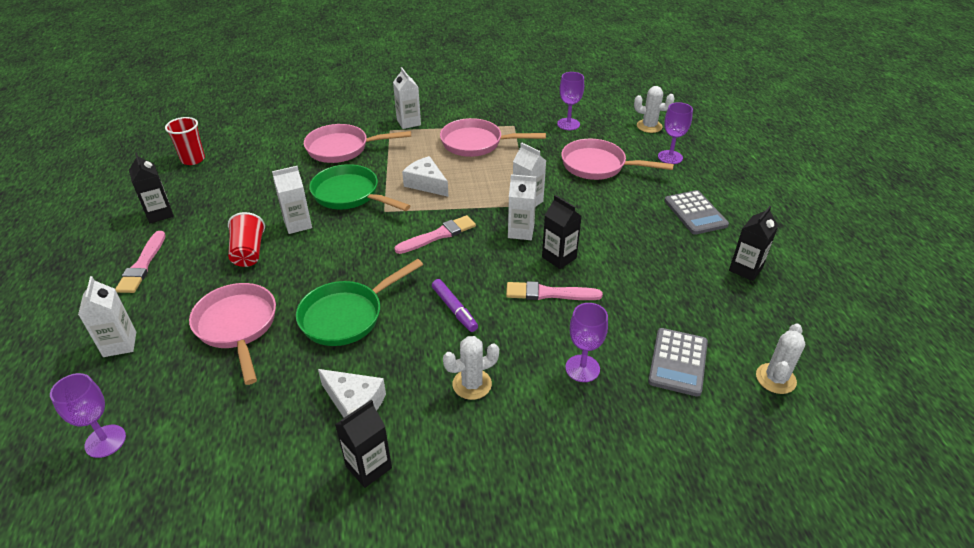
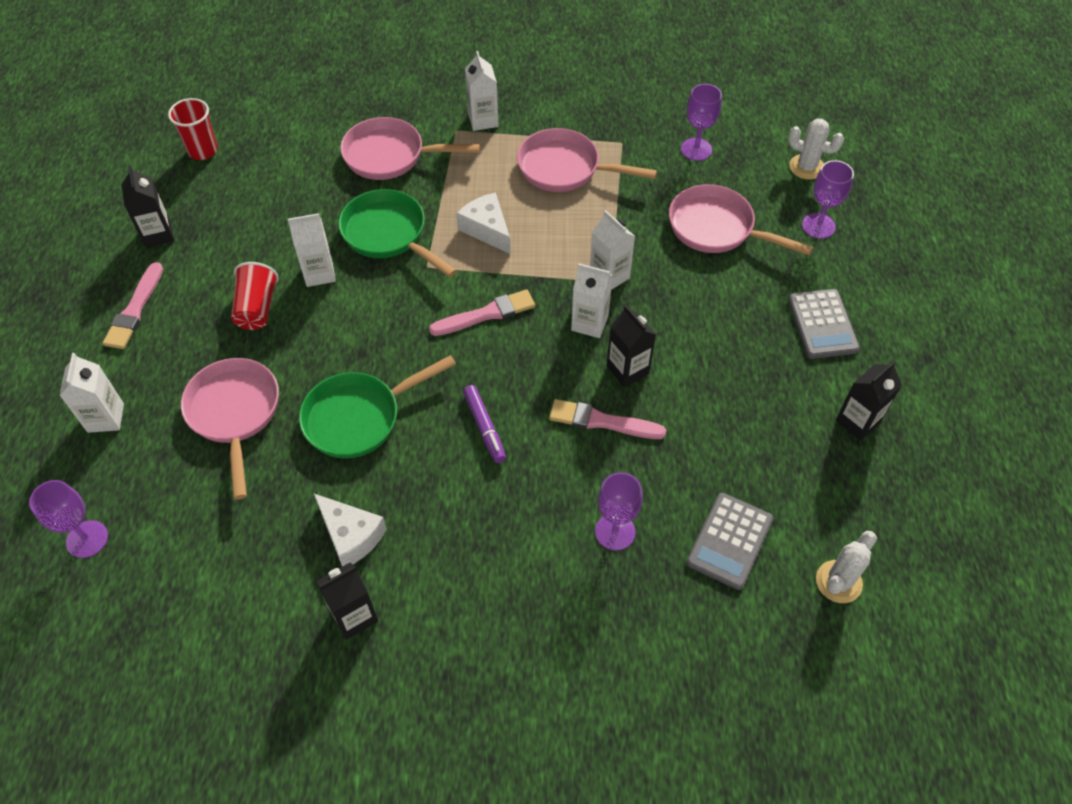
camera: 10 degrees right, 15 degrees up
white cactus [443,336,499,400] -> none

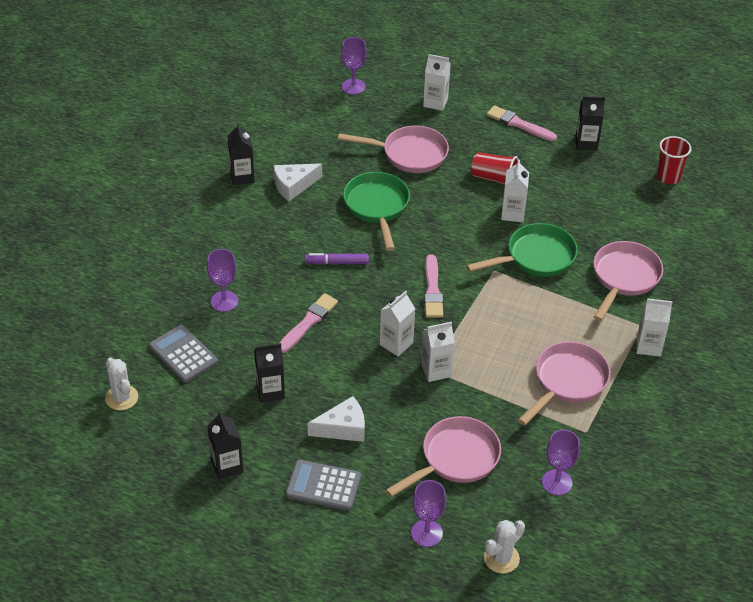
camera: 110 degrees right, 10 degrees down
white cheese [456,192,511,254] -> white cheese moved to [308,396,365,442]
black carton [607,305,656,387] -> black carton moved to [254,343,285,402]

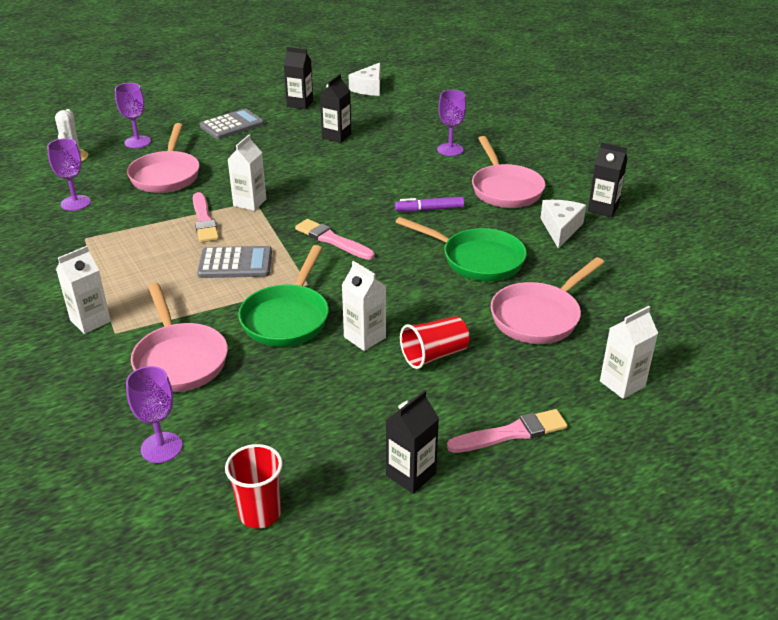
camera: 130 degrees right, 10 degrees down
white cactus [105,358,138,410] -> none
grey calculator [149,325,218,383] -> grey calculator moved to [197,246,272,278]
pink brush [279,293,338,353] -> pink brush moved to [193,192,219,242]
purple marker [305,253,369,265] -> purple marker turned 135 degrees counterclockwise [395,197,464,212]
white cheese [308,396,365,442] -> white cheese moved to [349,63,380,96]
purple goblet [341,37,367,95] -> purple goblet moved to [126,366,183,463]
white carton [380,291,415,356] -> none
pink pan [518,341,611,425] -> pink pan moved to [472,136,545,208]

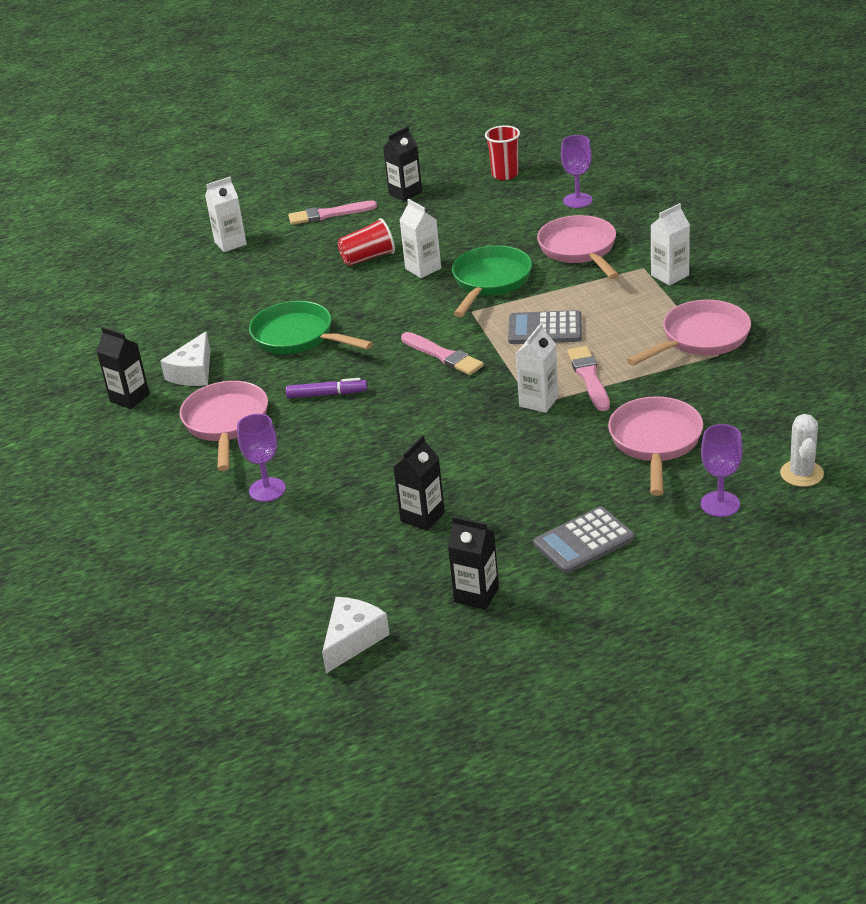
camera: 170 degrees left, 0 degrees up
purple goblet [47,138,91,211] -> none
pink pan [490,257,604,344] -> pink pan moved to [627,300,751,366]

